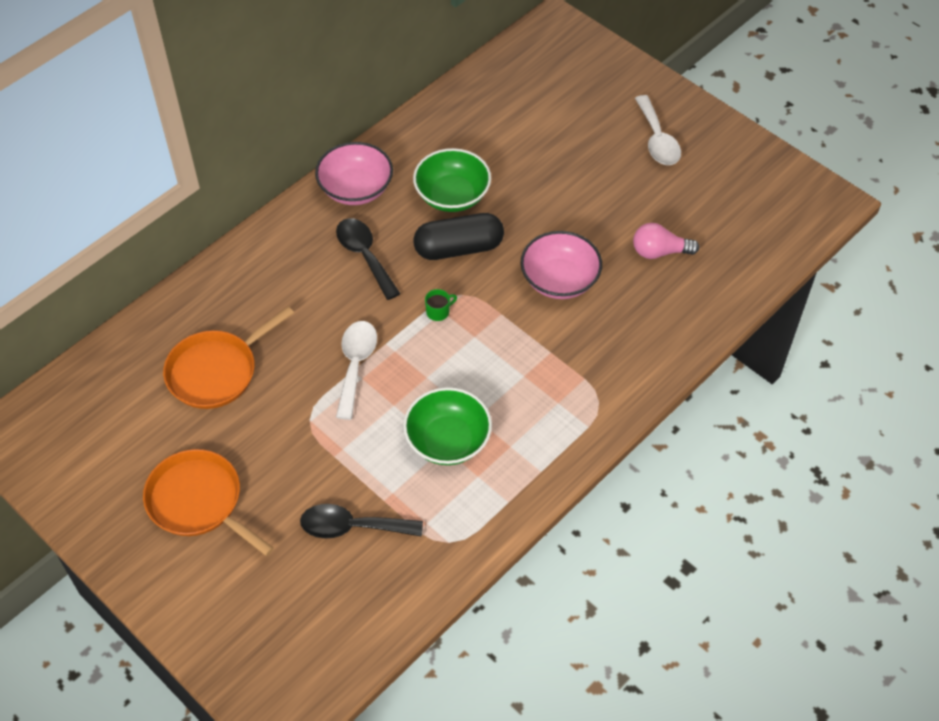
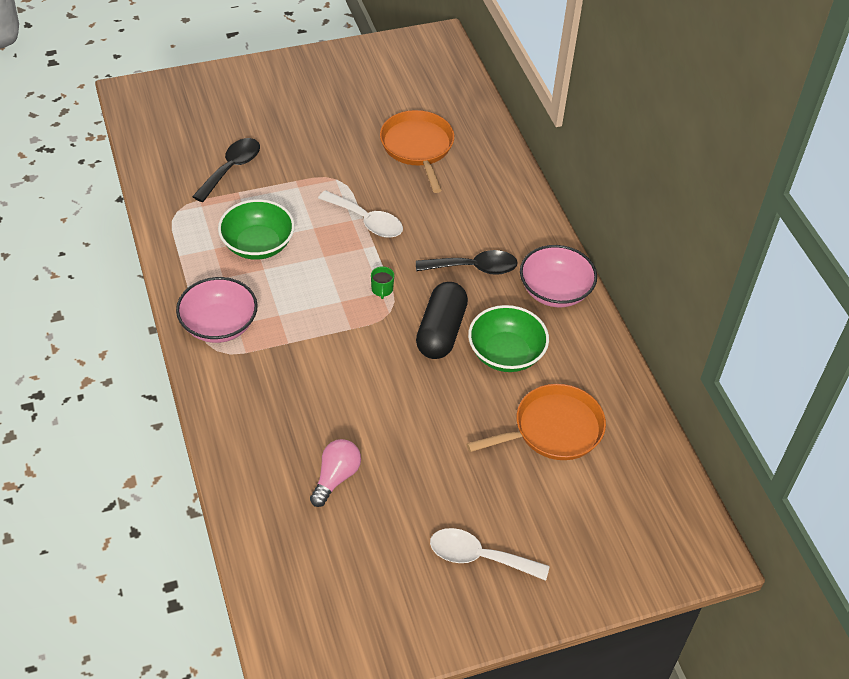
camera: 115 degrees right, 5 degrees down
orange pan [143,449,274,556] -> orange pan moved to [467,384,606,460]
pink bowl [520,231,602,299] -> pink bowl moved to [176,277,258,343]

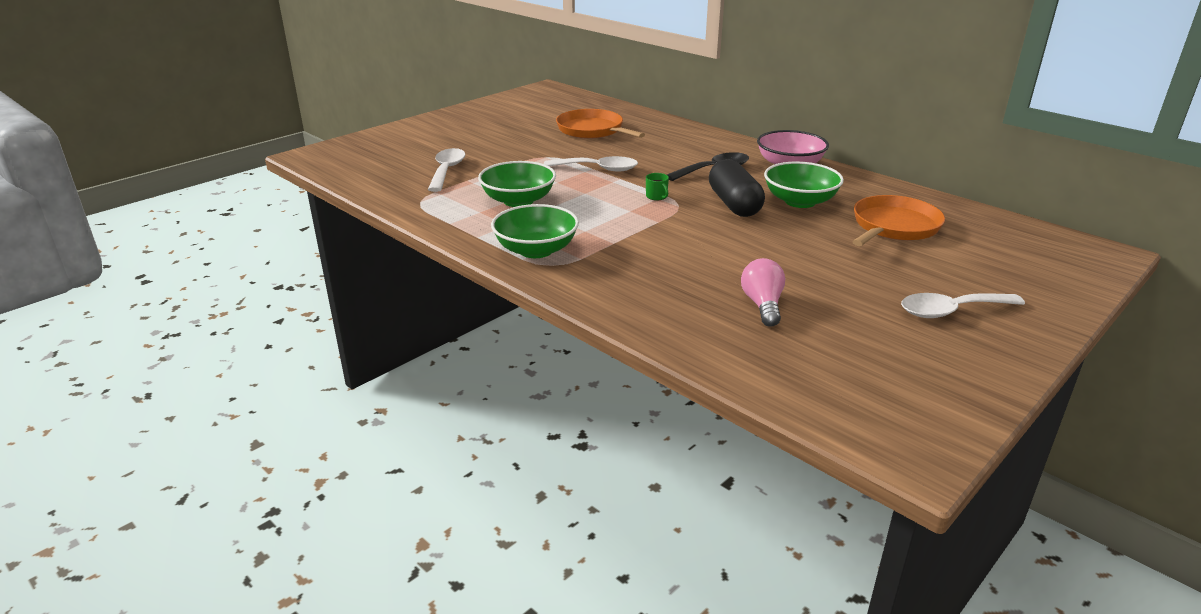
camera: 25 degrees left, 20 degrees down
pink bowl [176,277,258,343] -> green bowl [491,204,579,258]
black spoon [192,138,260,202] -> white spoon [428,148,465,192]

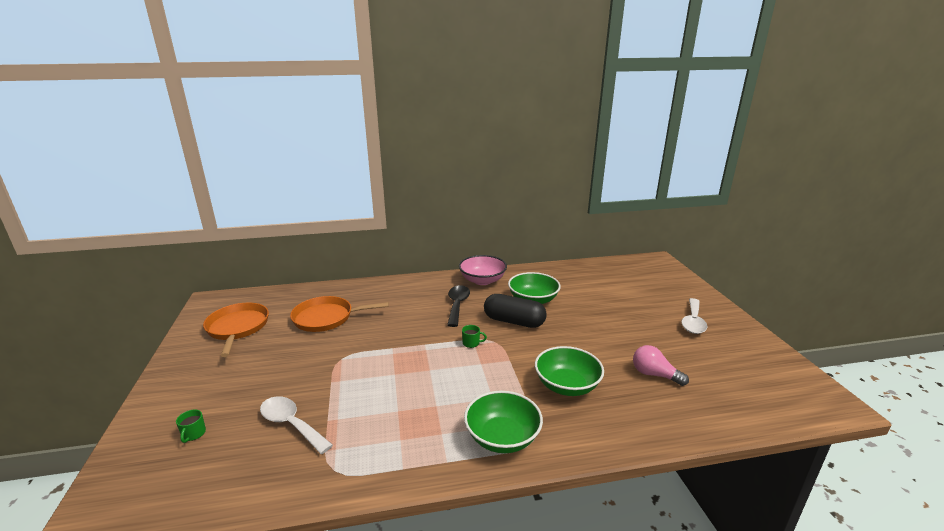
camera: 55 degrees left, 5 degrees down
green bowl [478,161,556,207] -> green bowl moved to [535,346,604,396]
white spoon [544,156,638,172] -> none
orange pan [852,195,945,246] -> orange pan moved to [203,303,269,357]
none -> green mug [176,409,206,443]

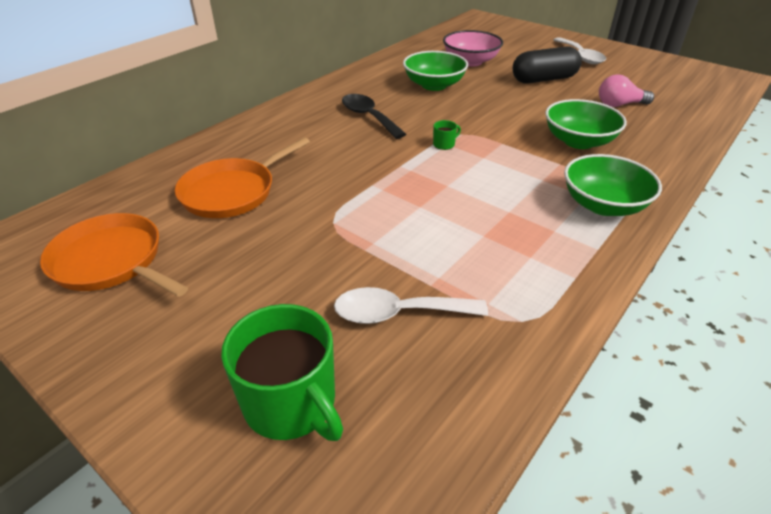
camera: 40 degrees left, 15 degrees up
green mug [176,409,206,443] -> green mug [221,304,343,441], size x2.45
pink bowl [459,255,507,285] -> pink bowl moved to [443,30,503,66]
black capsule [484,294,547,328] -> black capsule moved to [513,46,582,84]

